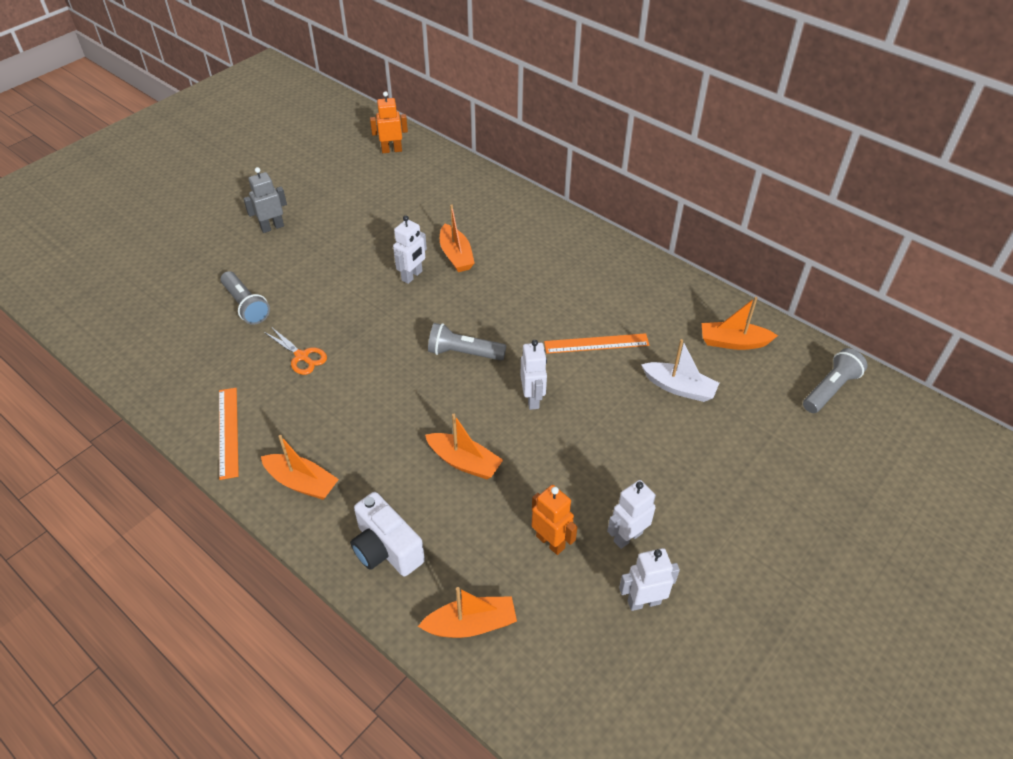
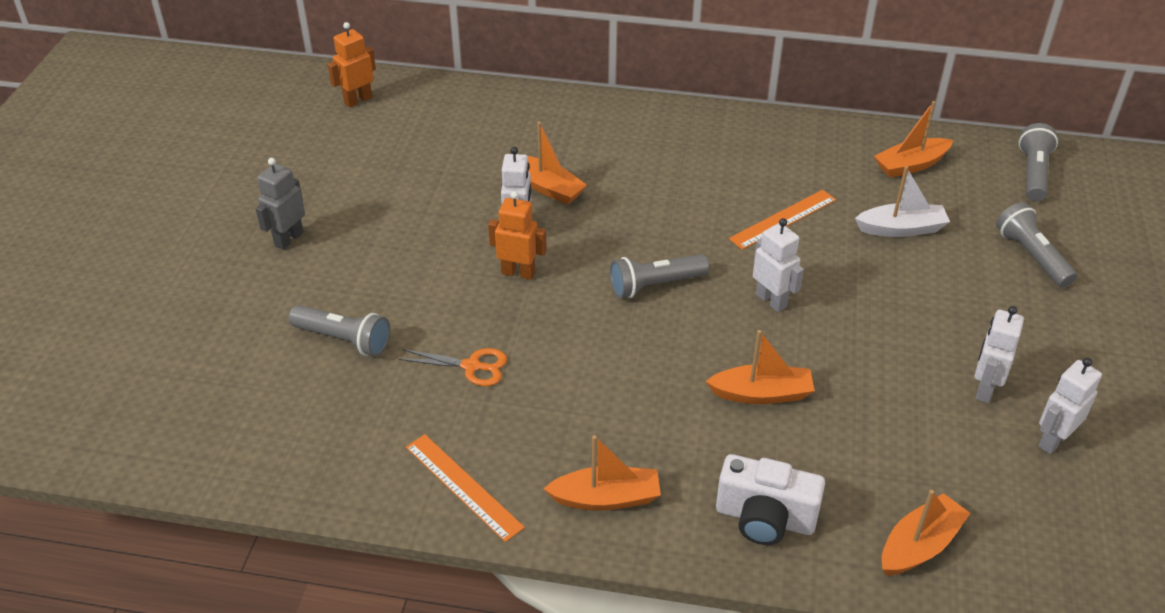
camera: 30 degrees left, 5 degrees down
orange robot [532,485,578,555] -> orange robot moved to [488,191,547,280]
none -> grey flashlight [996,202,1077,288]

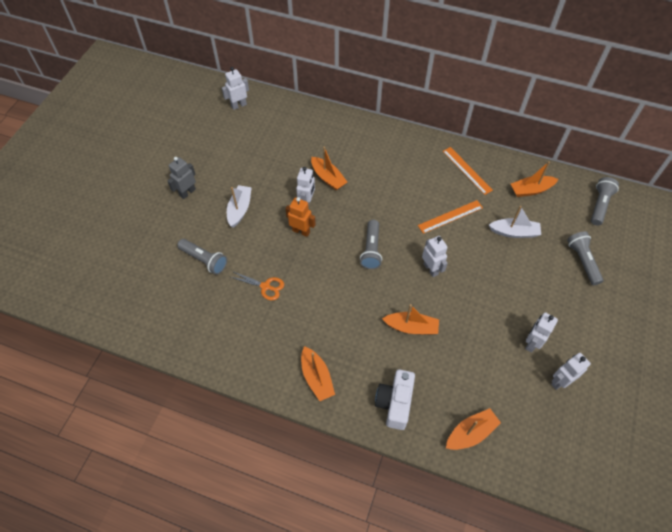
camera: 10 degrees right, 15 degrees up
orange robot [328,22,376,108] -> white robot [222,67,249,110]
orange ruler [406,434,525,542] -> orange ruler moved to [443,147,493,195]
orange boat [543,435,661,511] -> orange boat turned 60 degrees clockwise [301,346,335,401]
grey flashlight [610,254,709,298] -> grey flashlight turned 75 degrees counterclockwise [360,220,382,269]
white camera [716,454,825,545] -> white camera turned 75 degrees clockwise [375,370,415,430]
none -> white boat [227,185,252,228]

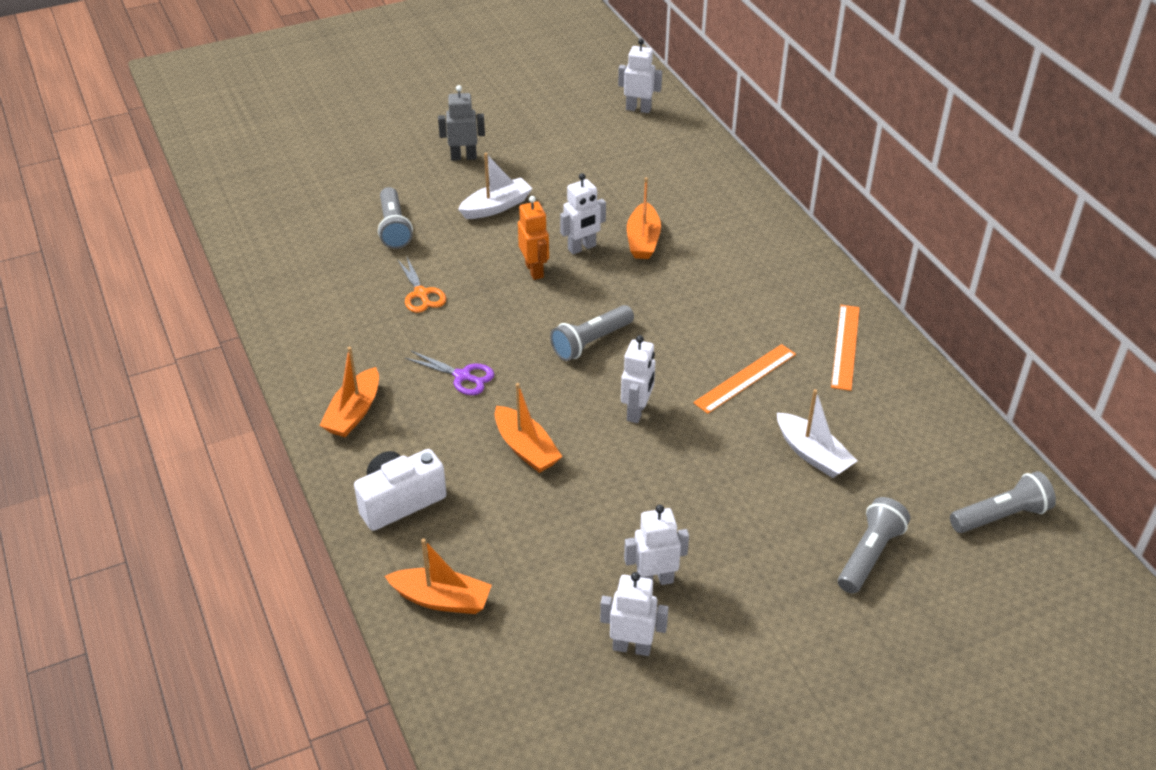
camera: 45 degrees right, 15 degrees down
orange ruler [418,200,483,234] -> orange ruler turned 60 degrees counterclockwise [693,344,796,414]
orange boat [511,161,558,197] -> none
none -> purple scissors [405,350,495,395]

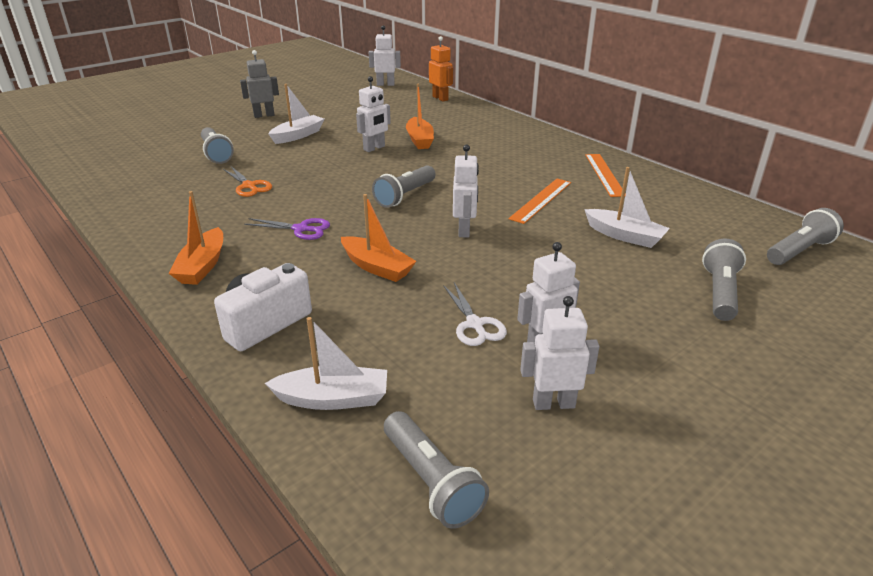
camera: 15 degrees left, 10 degrees down
orange boat [385,538,492,614] -> white boat [265,317,387,410]
orange robot [518,196,549,280] -> orange robot moved to [429,36,453,101]
none -> grey flashlight [384,411,489,529]
none -> white scissors [443,283,507,346]

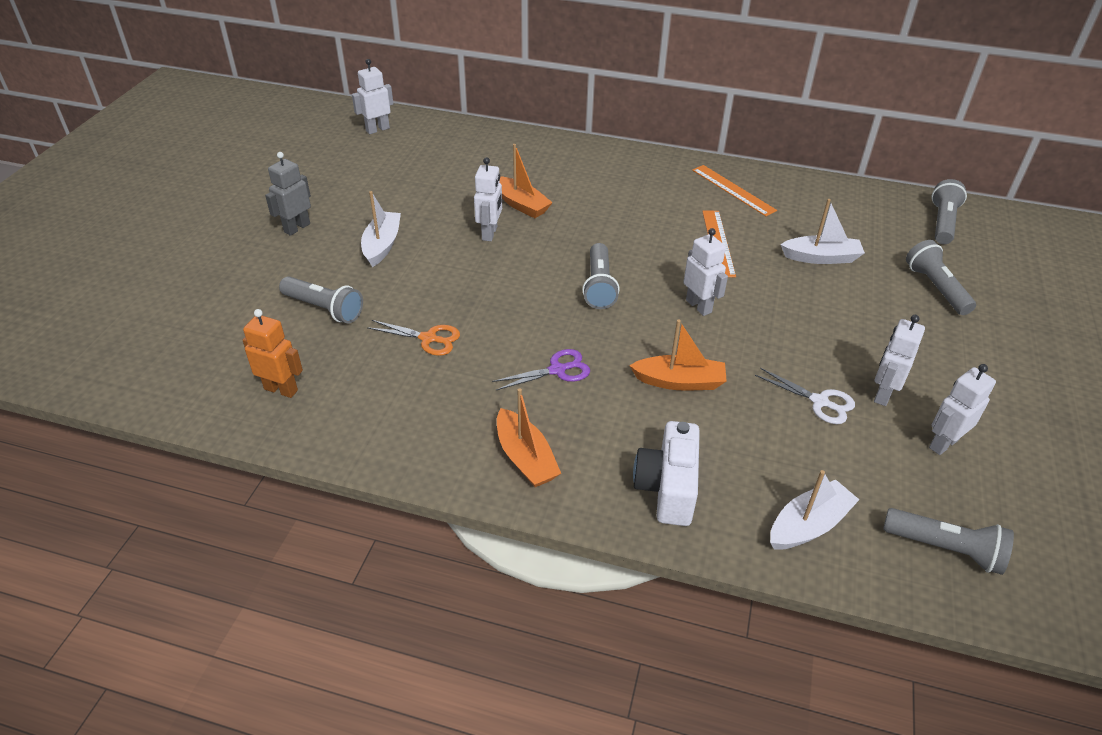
camera: 35 degrees left, 10 degrees up
orange robot [429,36,453,101] -> orange robot moved to [243,309,303,398]

